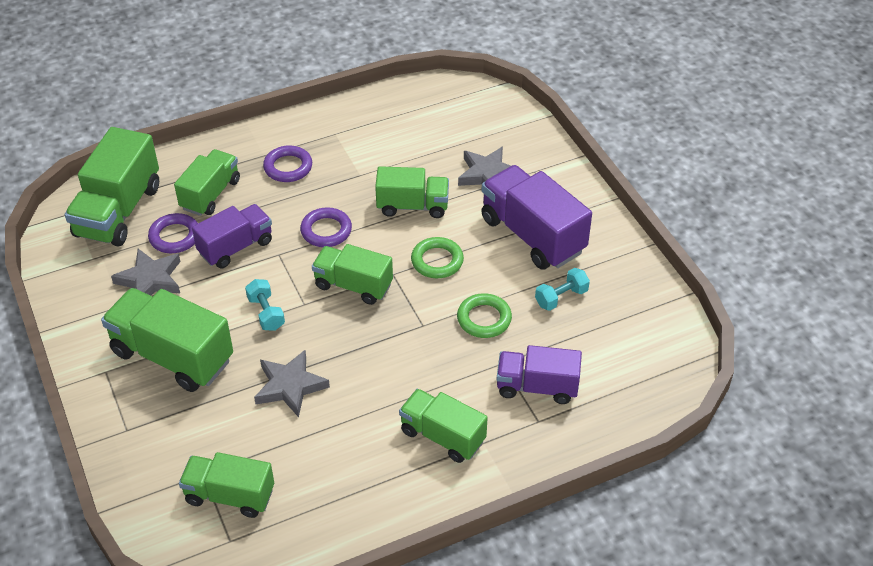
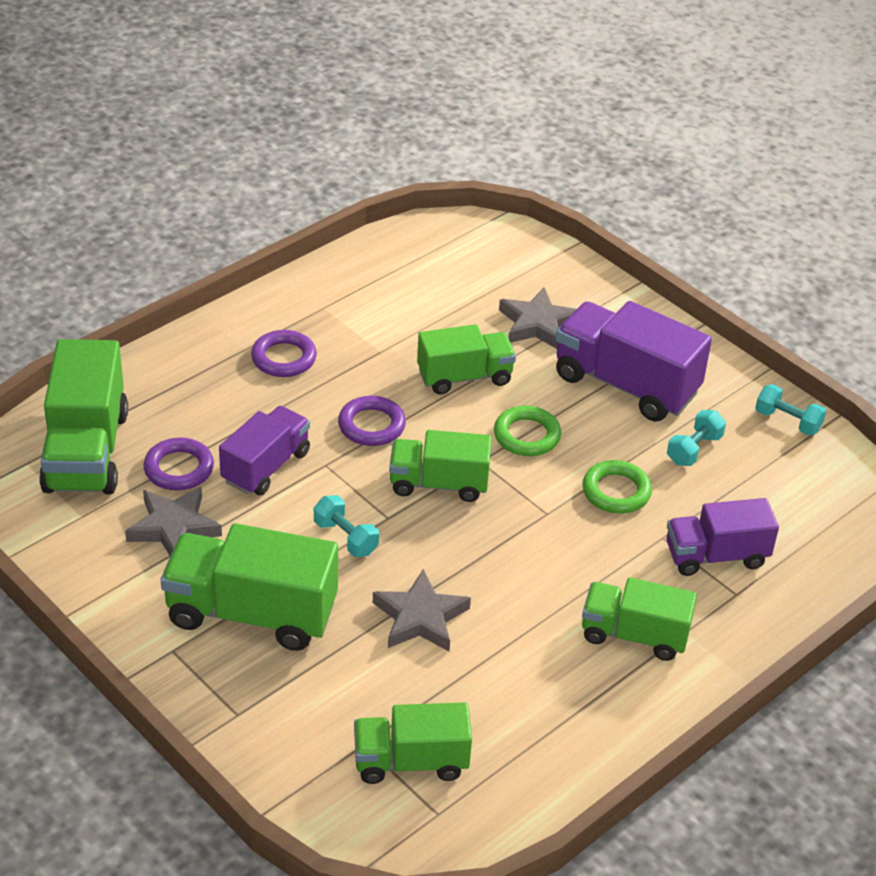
camera: 20 degrees left, 5 degrees down
green truck [174,149,240,216] -> none
none -> turquoise dumbbell [755,384,826,436]

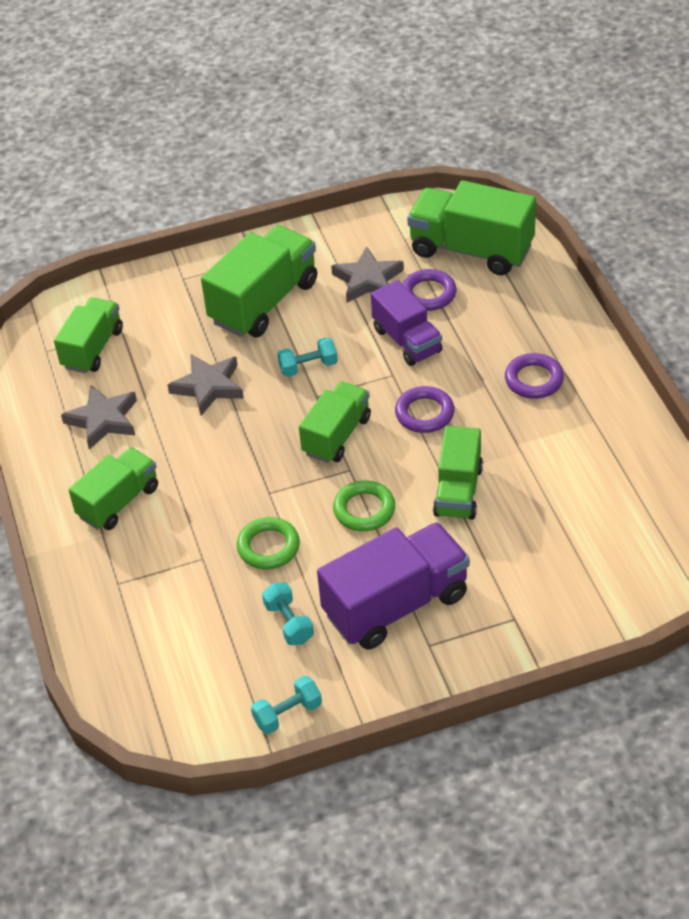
camera: 120 degrees right, 5 degrees up
grey star [499,287,576,349] -> grey star moved to [61,385,137,450]
purple truck [666,498,779,576] -> none

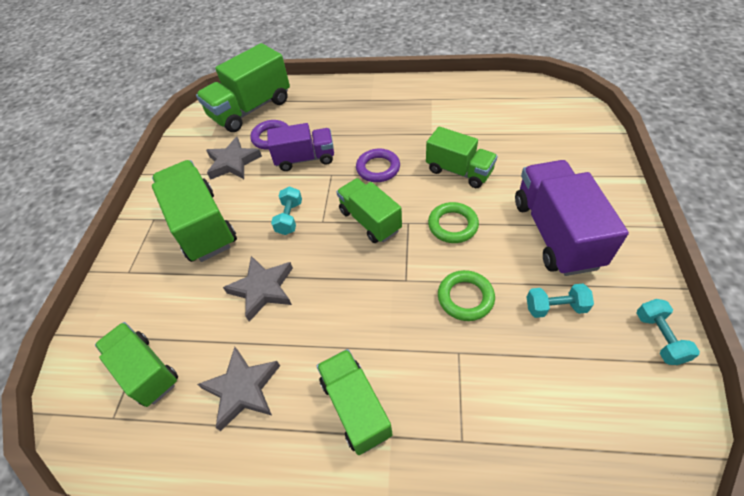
camera: 65 degrees left, 5 degrees up
purple ring [505,353,564,399] -> none

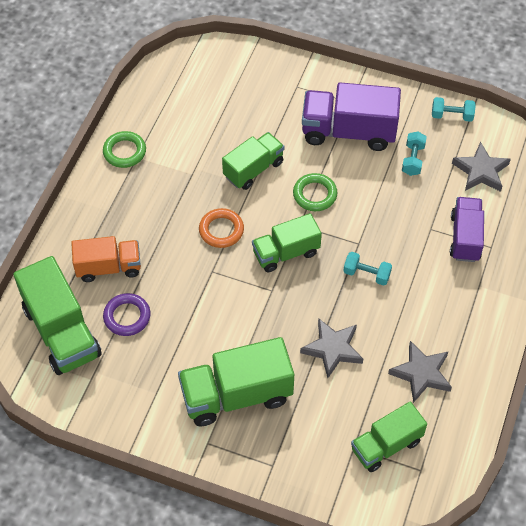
camera: 80 degrees left, 5 degrees up
grey star [206,137,262,180] -> grey star moved to [452,142,511,192]
purple truck [267,123,334,171] -> purple truck moved to [450,197,484,262]
turquoise dumbbell [271,186,302,235] -> turquoise dumbbell moved to [344,252,392,286]
green truck [317,349,393,455] -> none
purple ring [356,149,400,182] -> orange ring [199,208,244,248]
green ring [438,270,495,321] -> green ring moved to [103,131,146,168]
none -> orange truck [71,236,141,282]

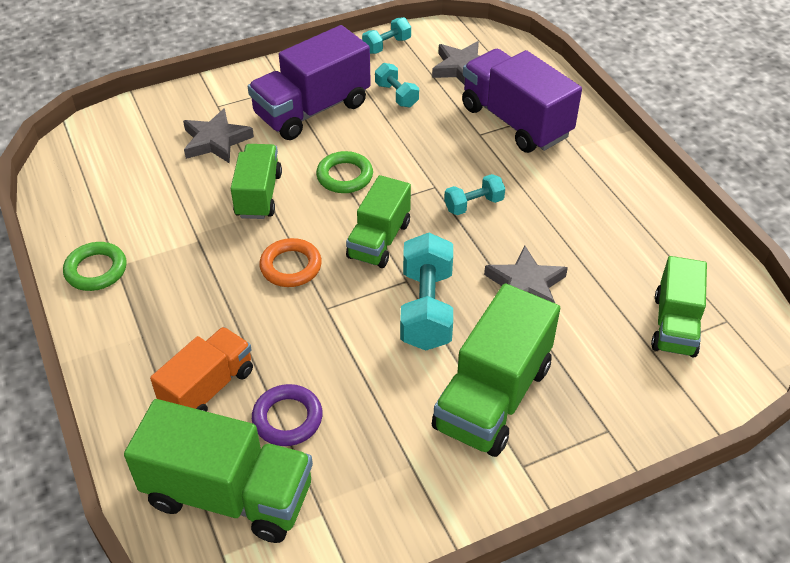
camera: 45 degrees left, 10 degrees down
grey star [388,341,452,403] -> grey star moved to [183,108,254,163]
purple truck [450,197,484,262] -> purple truck [462,49,582,153], size x1.55
none -> turquoise dumbbell [400,233,453,351]

